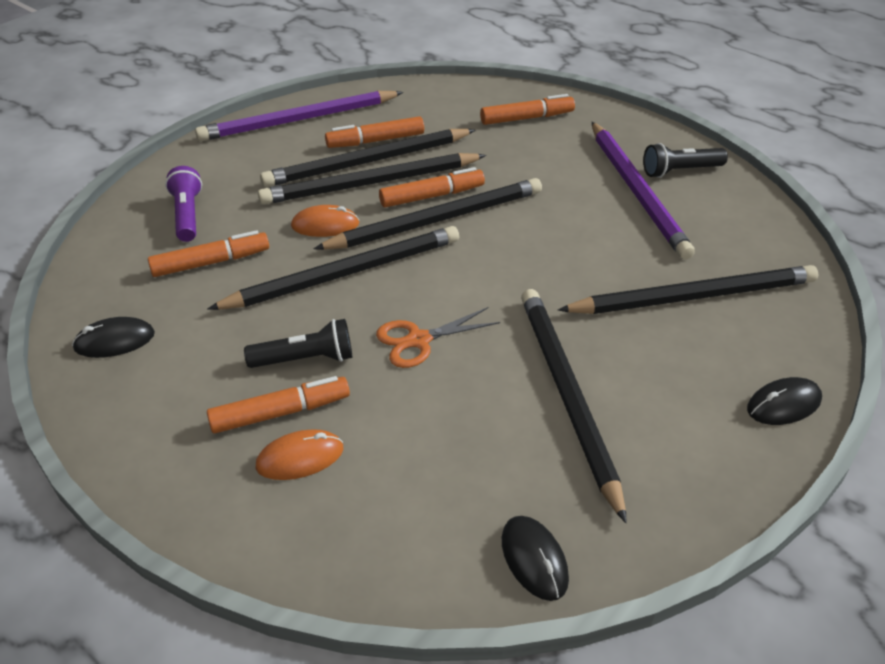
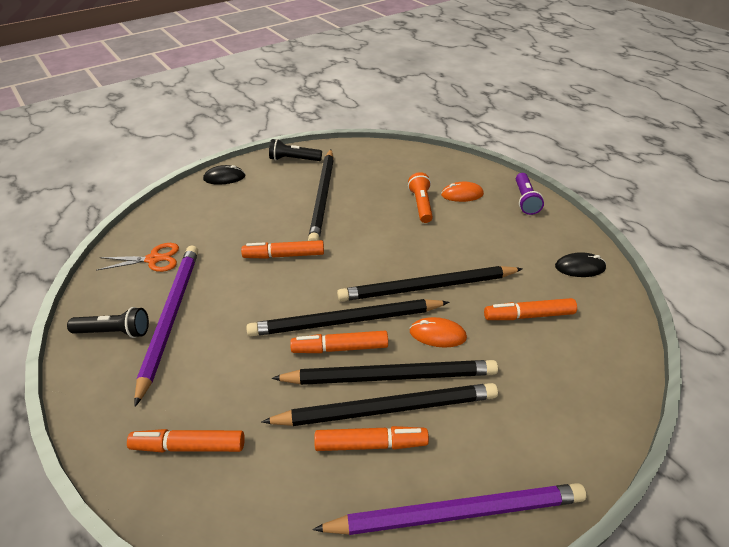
camera: 165 degrees left, 0 degrees up
purple flashlight [165,166,202,242] -> purple flashlight moved to [516,173,544,215]
orange marker [207,376,350,433] -> orange marker moved to [241,240,324,259]
black flashlight [244,319,352,368] -> black flashlight moved to [269,139,322,161]
orange scissors [376,307,500,368] -> orange scissors moved to [96,243,179,272]
black mouse [502,516,569,601] -> none
black pencil [558,265,819,314] -> none
none -> orange flashlight [408,172,433,223]

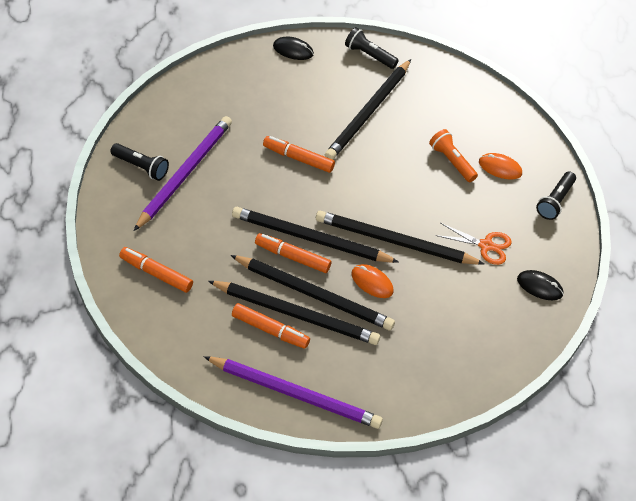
camera: 25 degrees right, 10 degrees up
orange scissors [96,243,179,272] -> orange scissors moved to [435,223,512,265]
orange flashlight [408,172,433,223] -> orange flashlight turned 60 degrees counterclockwise [429,129,478,182]
orange marker [484,298,577,320] -> none
purple flashlight [516,173,544,215] -> black flashlight [536,171,576,220]

